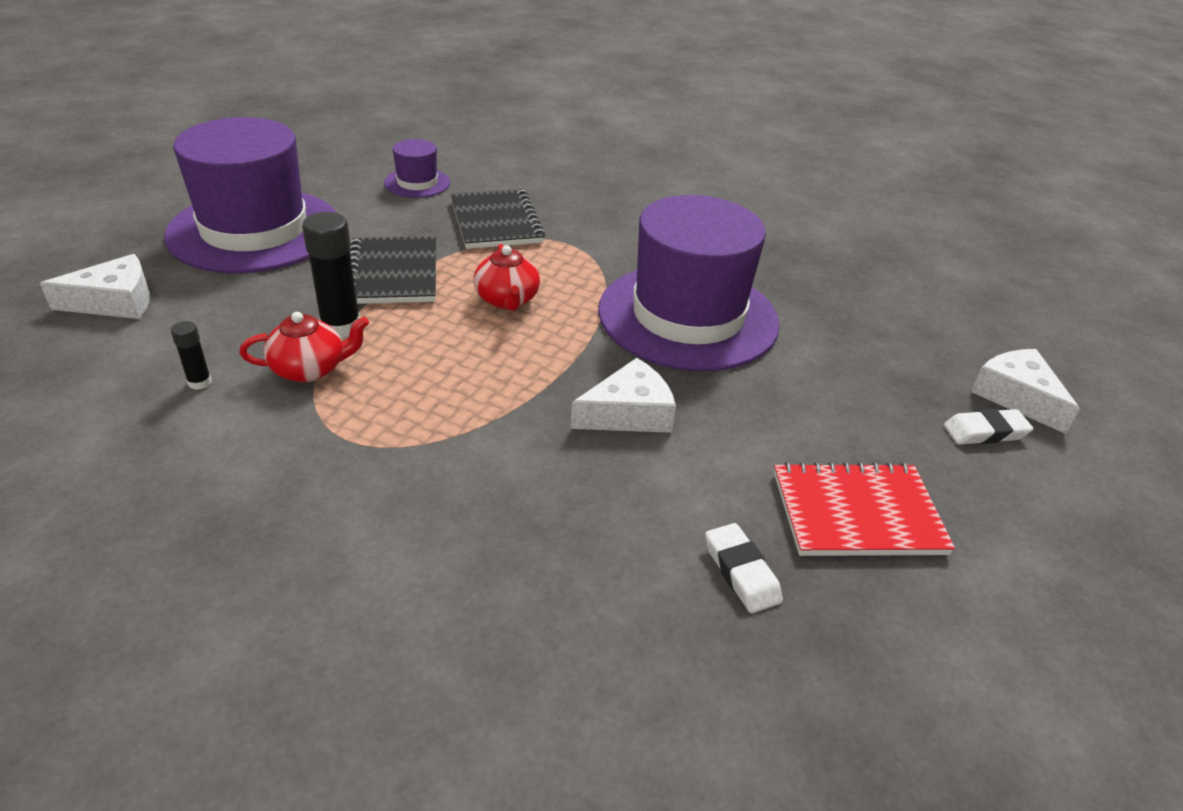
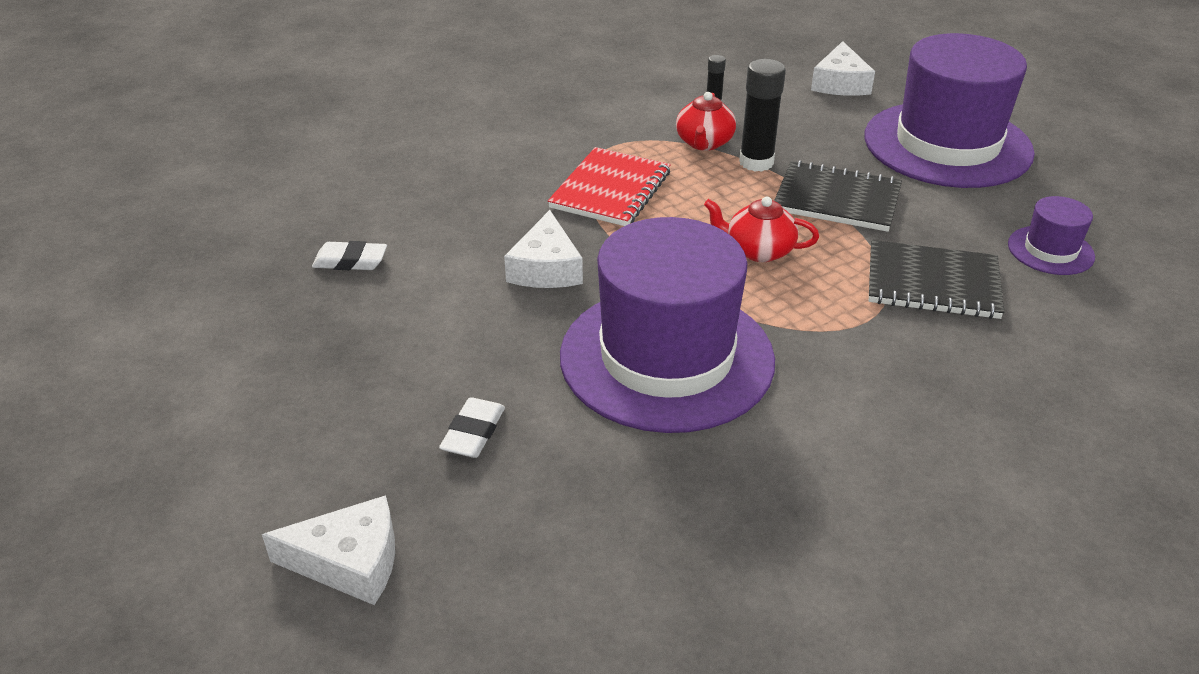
camera: 120 degrees right, 0 degrees up
red notebook [774,462,955,556] -> red notebook moved to [548,147,671,226]
white eraser [944,409,1033,445] -> white eraser moved to [439,397,505,458]

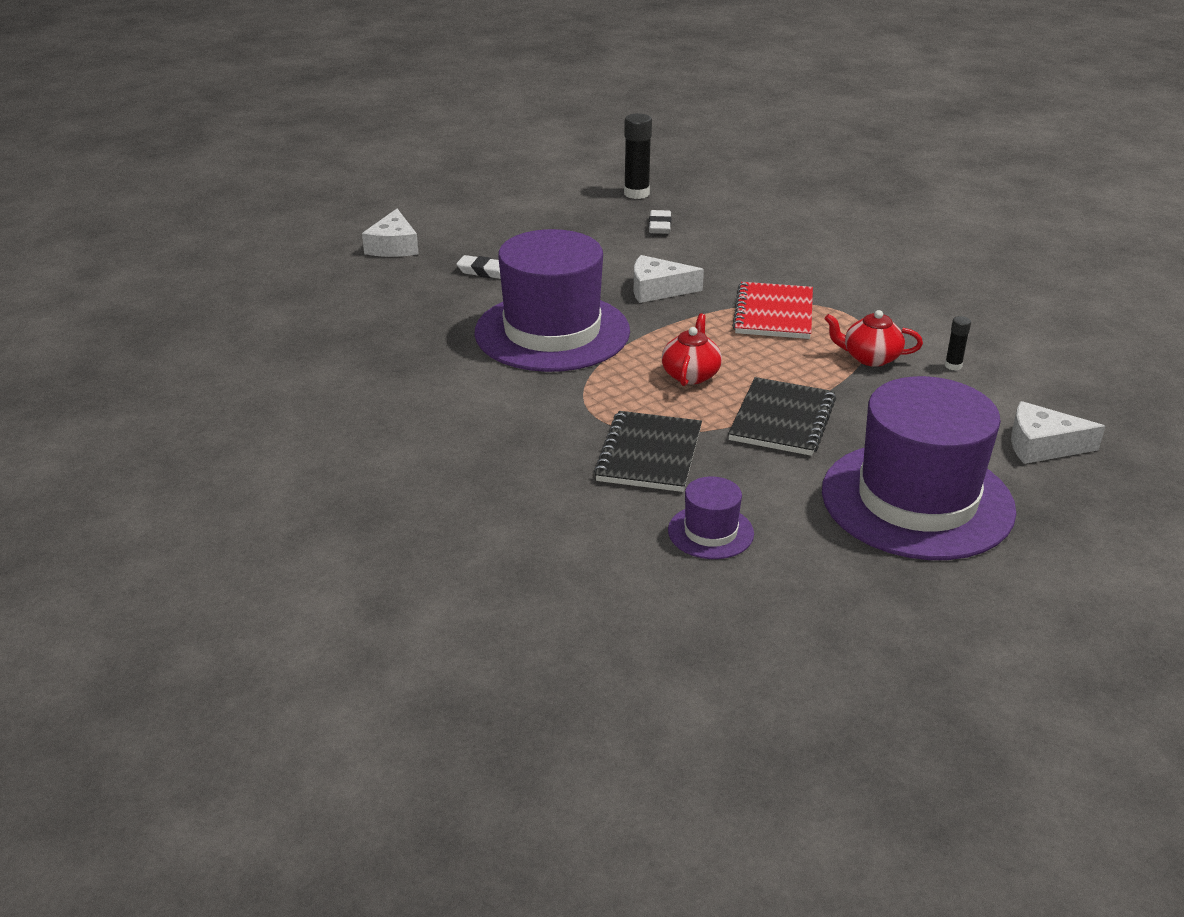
camera: 90 degrees right, 5 degrees down
red notebook [548,147,671,226] -> red notebook turned 75 degrees clockwise [732,282,813,339]
black glue stick [739,59,786,172] -> black glue stick moved to [624,113,652,199]

